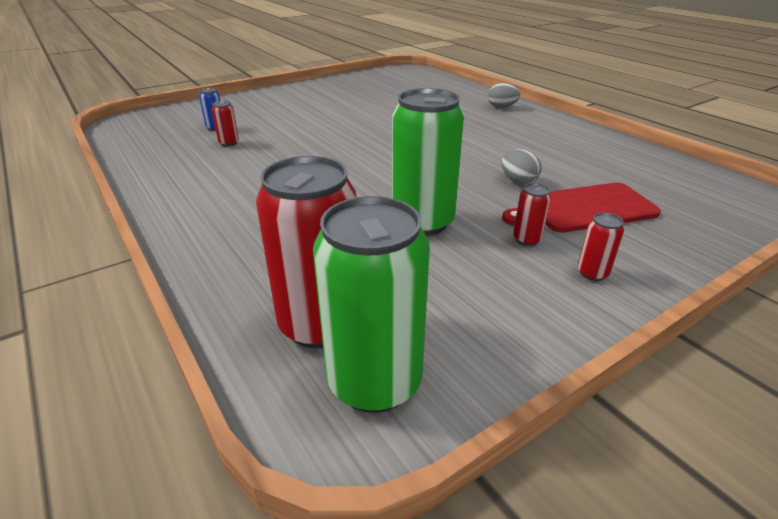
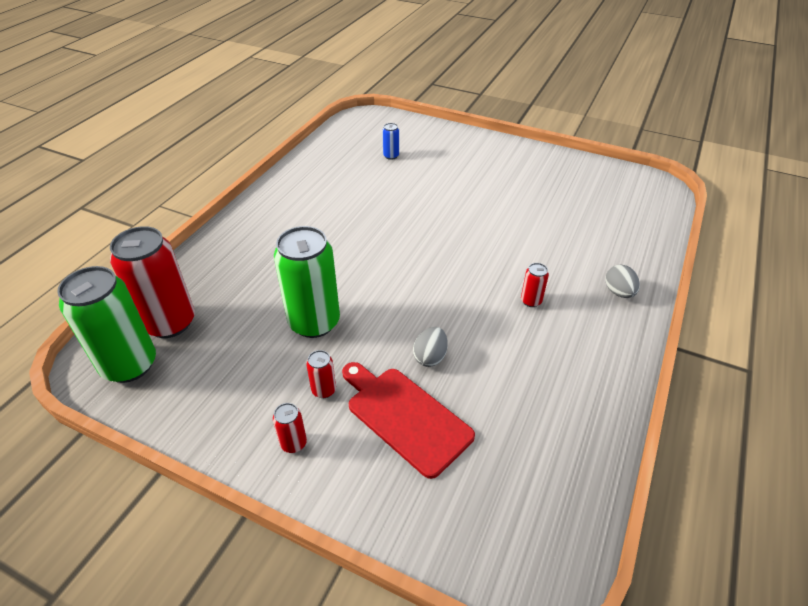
camera: 60 degrees right, 10 degrees up
red can [212,101,239,147] -> red can moved to [521,263,549,307]

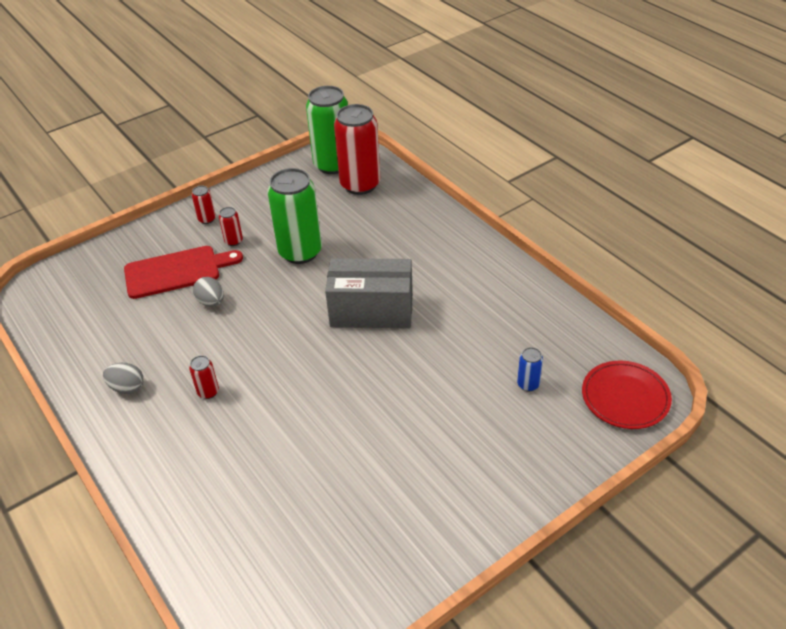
camera: 120 degrees right, 0 degrees up
grey egg [606,265,640,298] -> grey egg moved to [103,363,144,394]
none -> grey box [325,258,413,328]
none -> red plate [582,361,672,429]

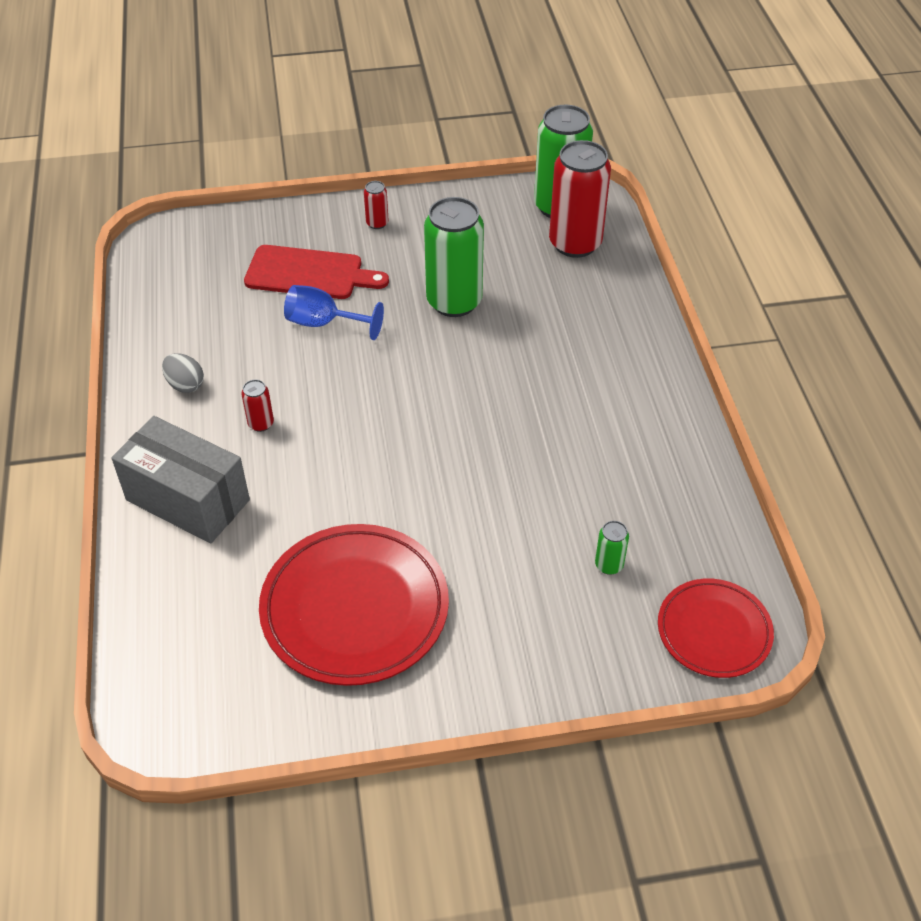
camera: 25 degrees right, 5 degrees up
grey egg [193,277,224,307] -> blue goblet [284,285,384,340]
red can [219,207,243,246] -> none
grey box [325,258,413,328] -> grey box moved to [111,416,250,543]
blue can [517,347,543,391] -> green can [595,521,629,575]
none -> red plate [259,524,449,686]

